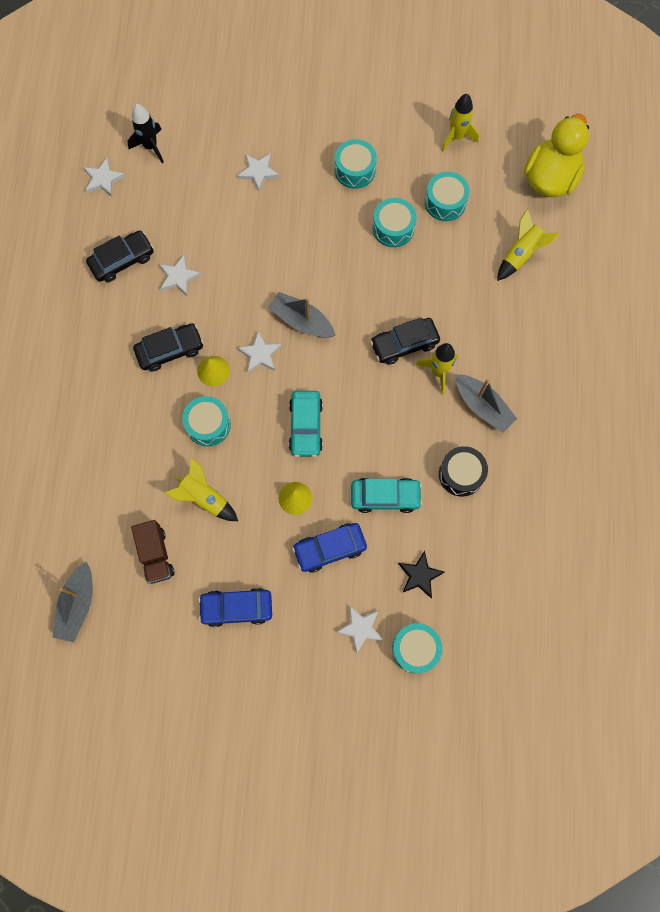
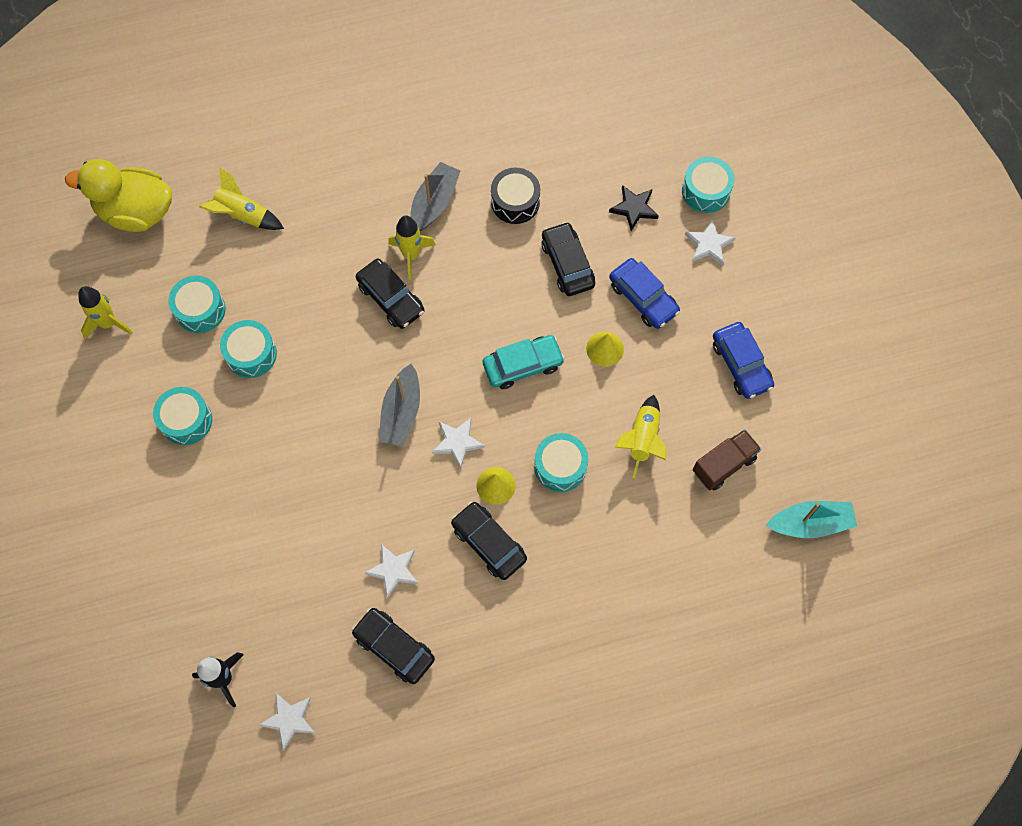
camera: 110 degrees left, 5 degrees down
grey boat [52,561,93,642] -> turquoise boat [766,501,857,538]
white star [237,153,280,191] -> none
turquoise car [351,478,422,513] -> black car [542,222,595,296]

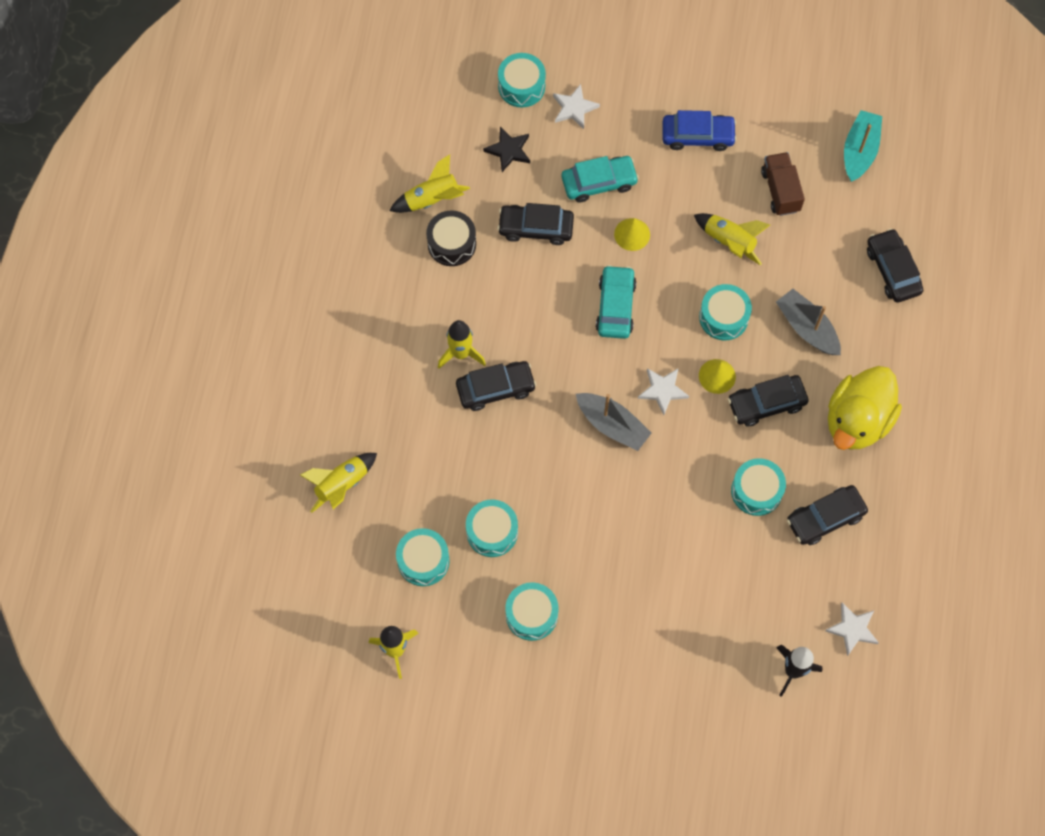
camera: 65 degrees left, 0 degrees up
yellow duck [65,159,172,232] -> yellow duck moved to [828,366,902,450]
white star [364,544,418,599] -> turquoise drum [731,458,786,516]
grey boat [410,162,460,231] -> grey boat moved to [776,289,841,355]
blue car [609,258,680,329] -> turquoise car [562,156,639,203]
none -> yellow rocket [389,154,470,213]
none -> black car [867,228,923,303]

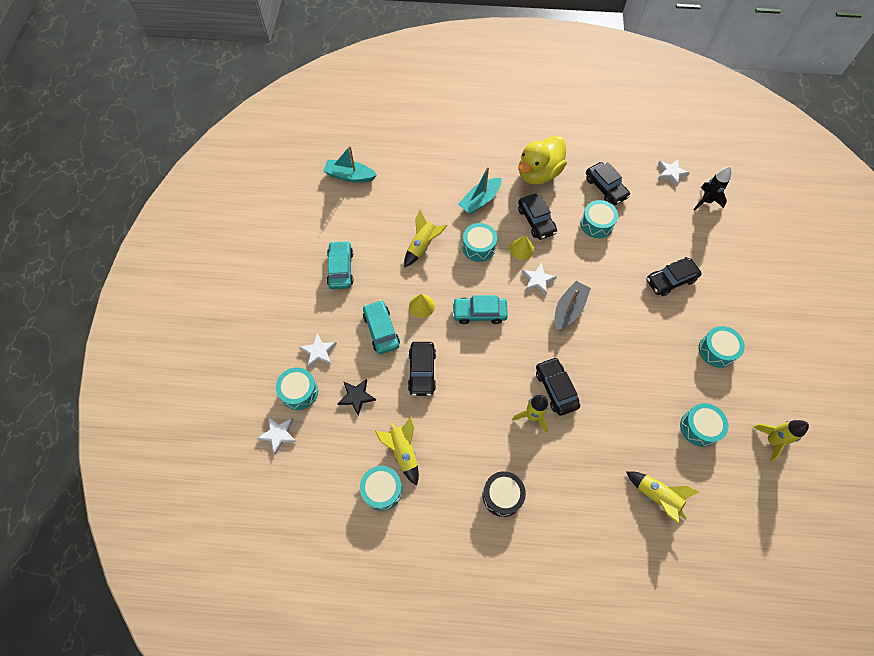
camera: 95 degrees left, 5 degrees down
black drum [426,210,476,266] -> black drum moved to [483,471,526,517]
turquoise drum [466,500,518,557] -> turquoise drum moved to [360,466,402,511]
blue car [663,110,737,151] -> turquoise car [327,241,353,289]
brown truck [761,152,805,216] -> none
grey boat [776,289,841,355] -> turquoise boat [458,167,501,214]
yellow duck [828,366,902,450] -> yellow duck turned 105 degrees clockwise [518,136,567,184]
black car [867,228,923,303] -> black car moved to [647,257,702,296]
none -> white star [257,417,297,455]

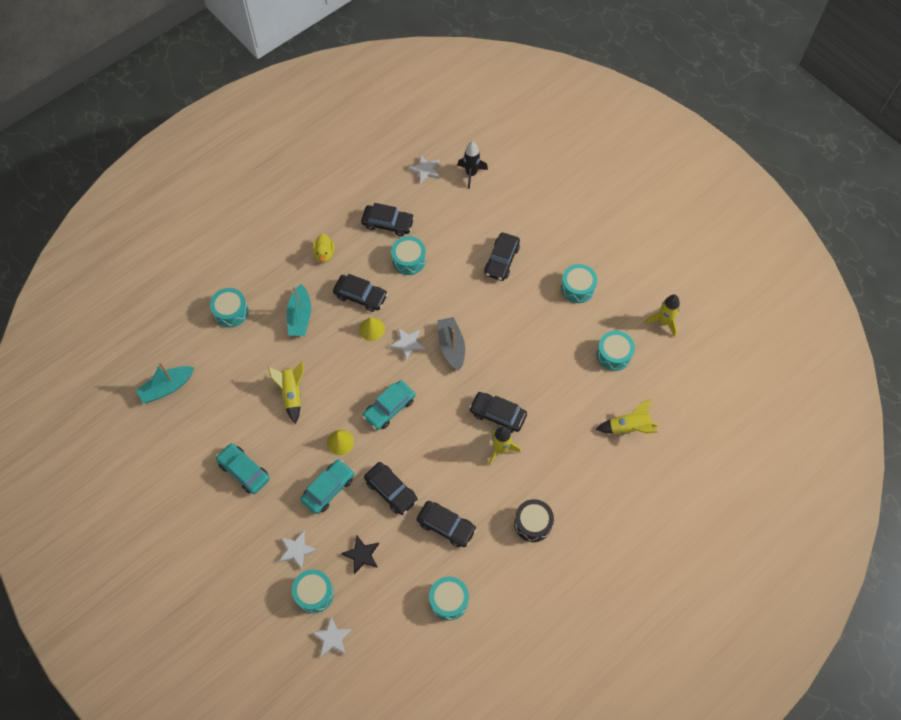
camera: 45 degrees left, 0 degrees up
turquoise car [363,300,400,354] -> turquoise car turned 105 degrees clockwise [301,459,354,514]
yellow rocket [375,416,419,486] -> none
turquoise drum [462,223,497,262] -> turquoise drum moved to [210,288,249,327]
yellow duck [518,136,567,184] -> yellow duck [312,234,335,263], size x0.49
none -> black car [417,501,477,547]

